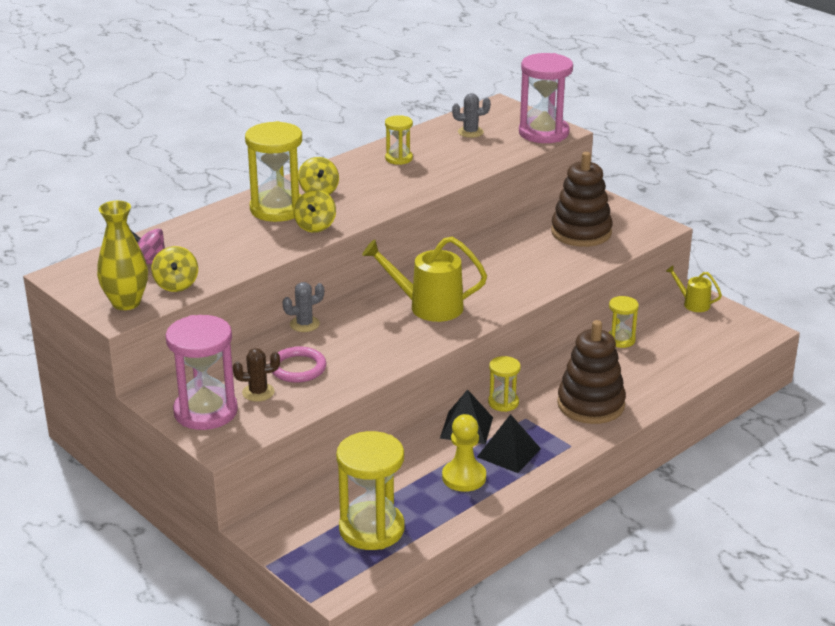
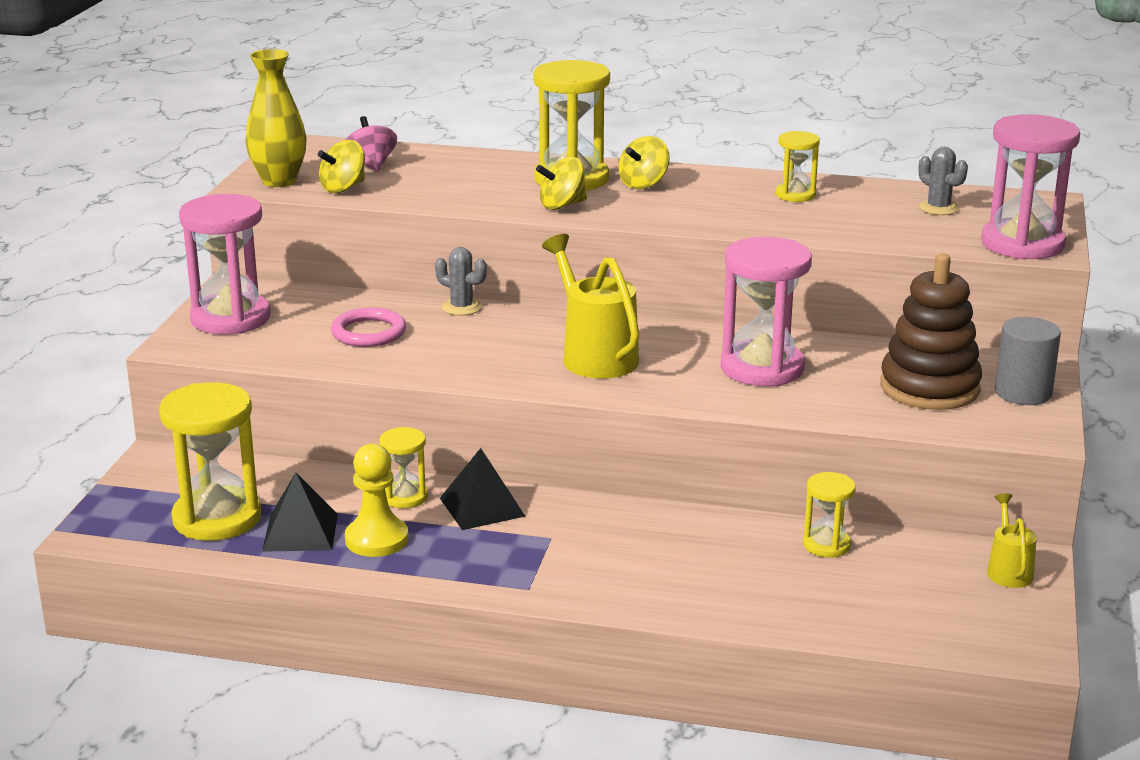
camera: 55 degrees right, 5 degrees down
brown cactus [233,348,280,402] -> none
black pyramid [477,414,541,473] -> black pyramid moved to [262,472,338,552]
yellow hourglass [488,356,521,412] -> yellow hourglass moved to [379,427,428,508]
brown stacking toy [557,320,626,424] -> none
none -> pink hourglass [721,237,812,386]
none -> grey cylinder [995,317,1061,405]

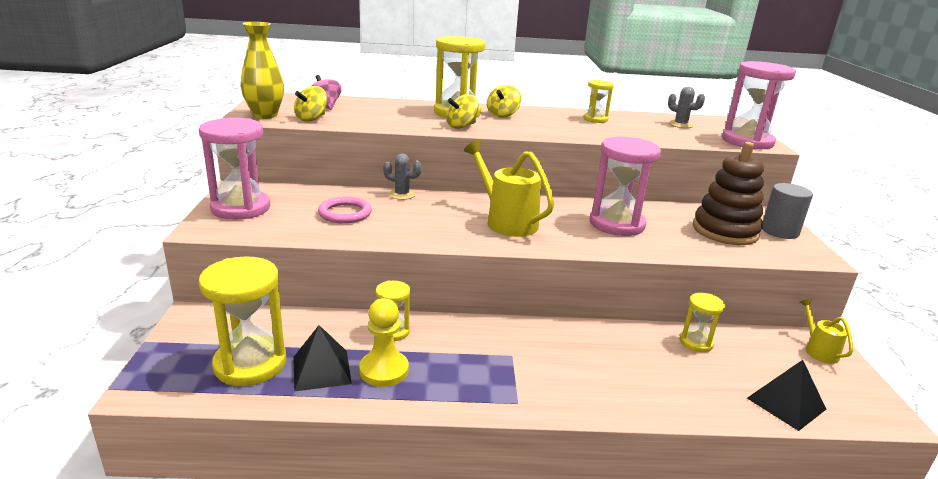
camera: 15 degrees left, 0 degrees up
black pyramid [440,448,525,530] -> black pyramid moved to [747,360,826,431]

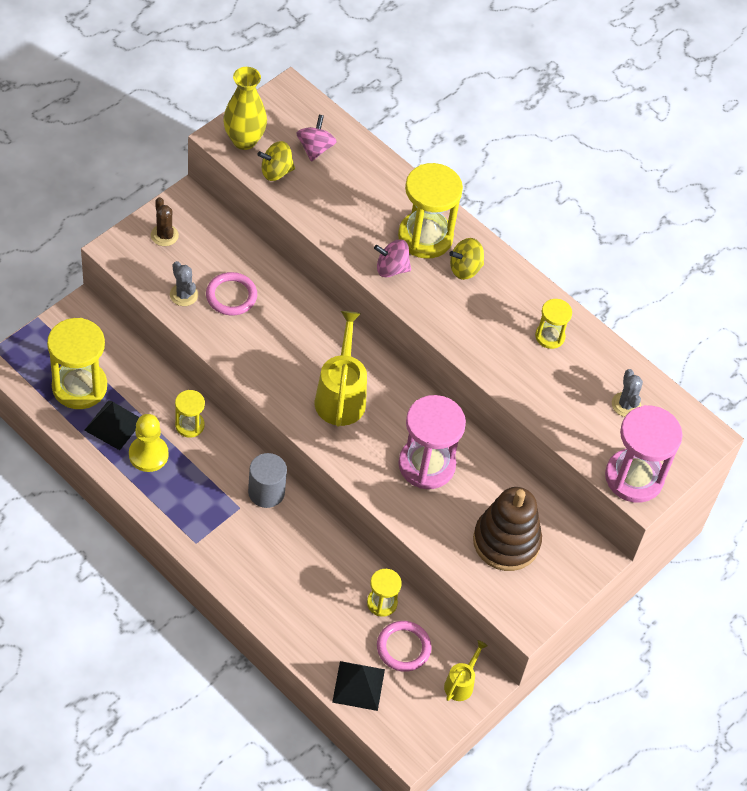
camera: 40 degrees right, 30 degrees up
pink hourglass [199,118,270,220] -> brown cactus [151,197,179,246]
grey cactus [383,153,422,200] -> grey cactus moved to [170,261,198,306]
yellow spinning top [446,94,479,129] -> pink spinning top [374,239,411,278]
grey cylinder [762,183,813,239] -> grey cylinder moved to [248,453,287,508]
none -> pink ring [377,621,432,672]

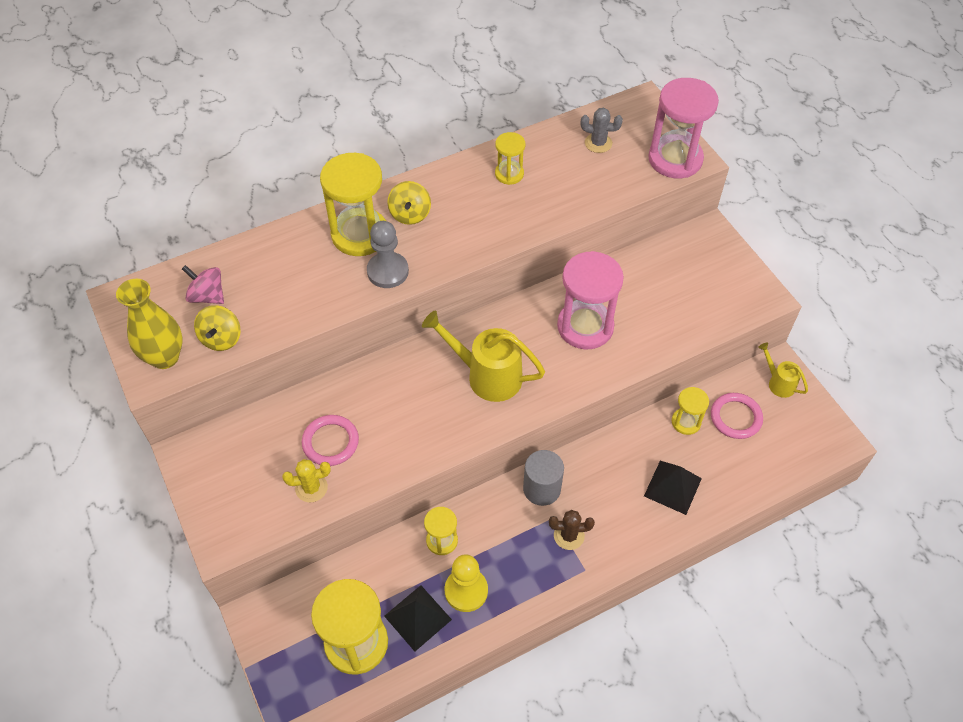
camera: 65 degrees left, 0 degrees up
brown cactus [151,197,179,246] -> brown cactus moved to [549,510,595,550]
grey cactus [170,261,198,306] -> yellow cactus [282,459,331,502]
black pyramid [332,661,385,711] -> black pyramid moved to [644,461,702,515]
pink spinning top [374,239,411,278] -> grey pawn [367,221,409,288]
brown stacking toy [473,487,542,571] -> none

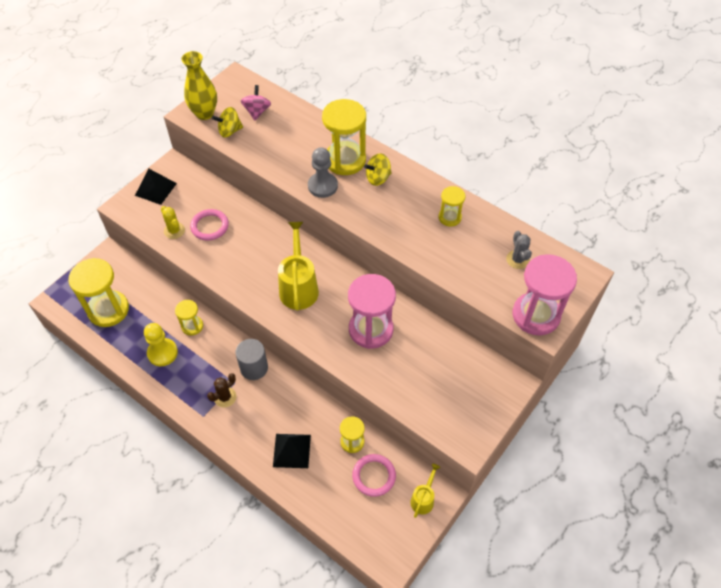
camera: 65 degrees right, 0 degrees up
black pyramid [384,585,452,651] -> black pyramid moved to [135,169,177,205]
brown cactus [549,510,595,550] -> brown cactus turned 75 degrees clockwise [207,373,236,408]

